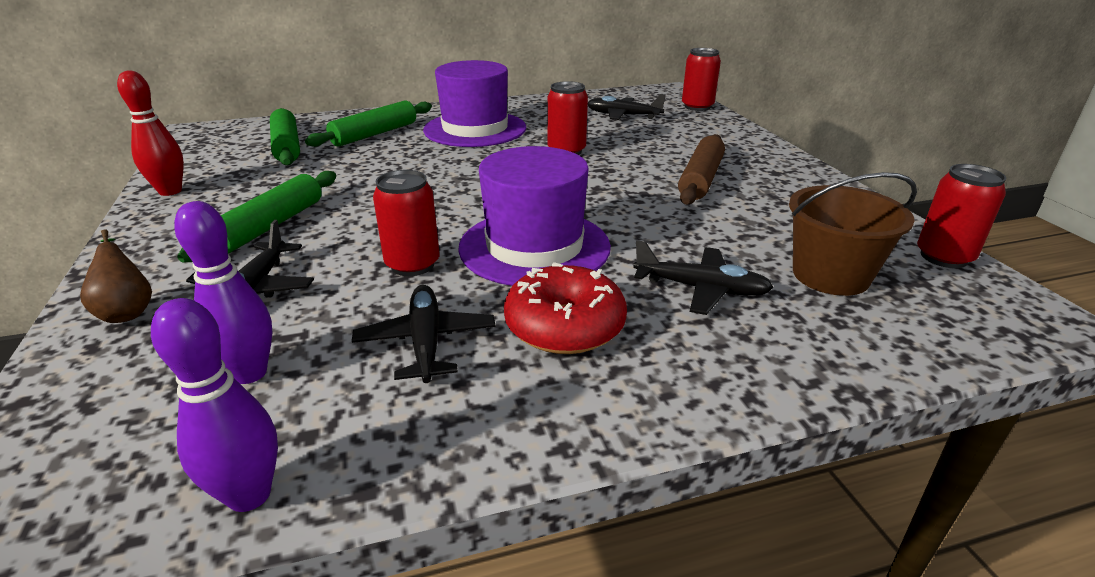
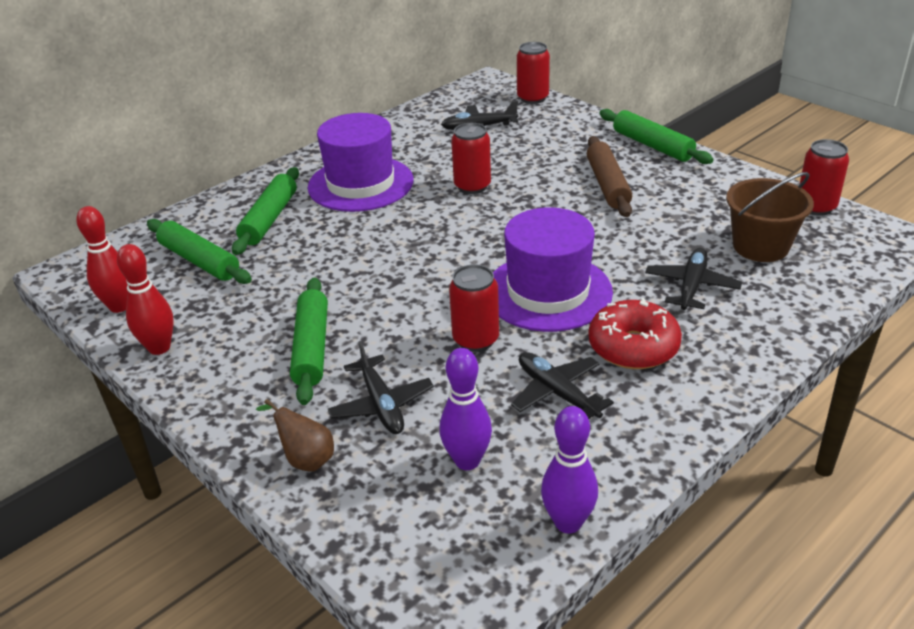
camera: 25 degrees left, 5 degrees up
black plane [634,240,774,315] -> black plane turned 60 degrees counterclockwise [645,248,742,310]
none -> red bowling pin [77,206,128,313]
none -> green rolling pin [599,109,713,164]

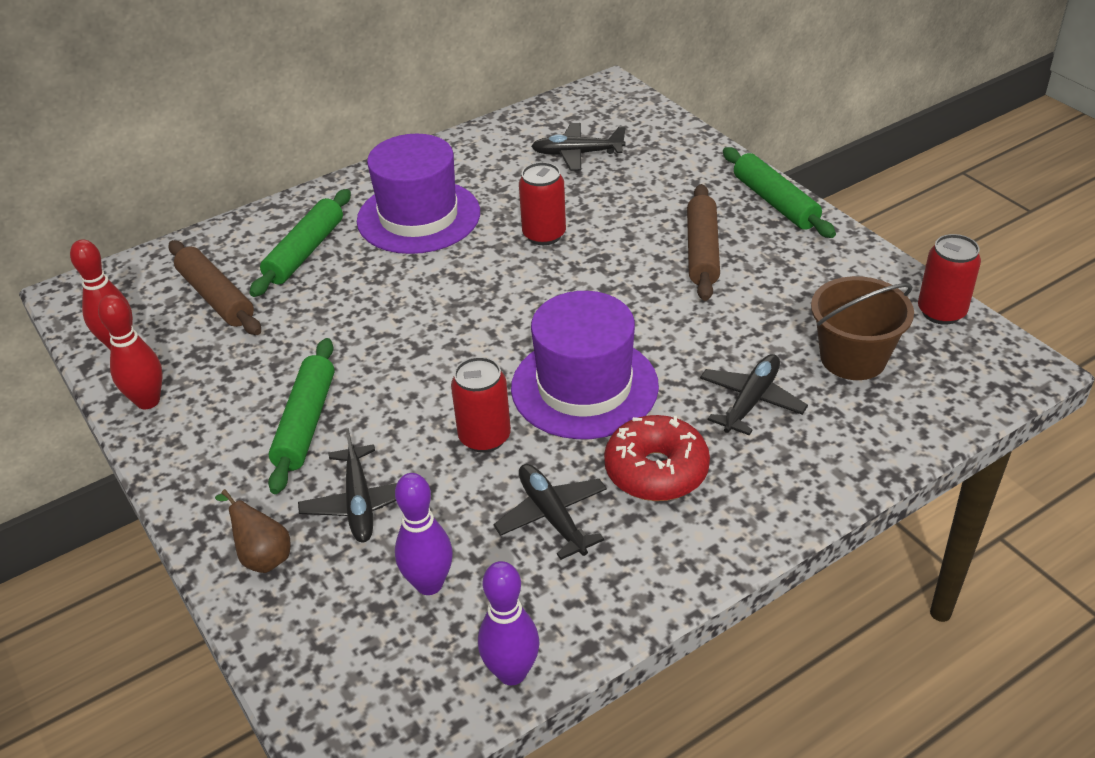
camera: 10 degrees right, 5 degrees up
green rolling pin [147,219,252,284] -> brown rolling pin [168,240,261,335]
red can [517,42,550,104] -> none

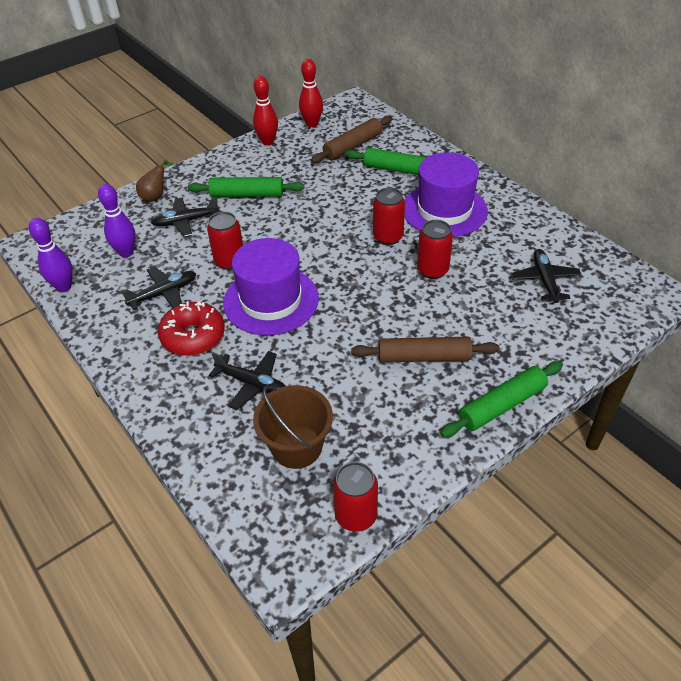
camera: 85 degrees right, 5 degrees up
none -> red can [373,188,405,245]

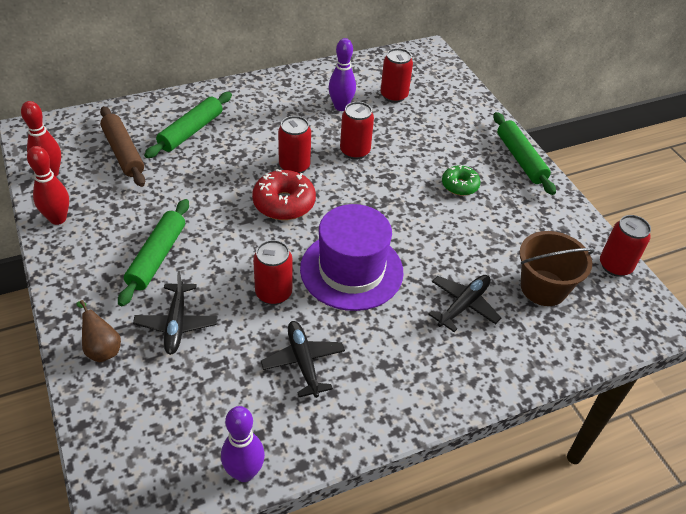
camera: 80 degrees left, 0 degrees up
purple bowling pin [98,184,136,257] -> purple bowling pin moved to [328,38,356,111]
red donut [158,301,225,356] -> red donut moved to [252,169,316,220]
brown rolling pin [351,337,500,363] -> green donut [442,165,481,196]
purple hat [404,152,488,237] -> none
black plane [511,249,582,303] -> red can [381,48,413,103]

